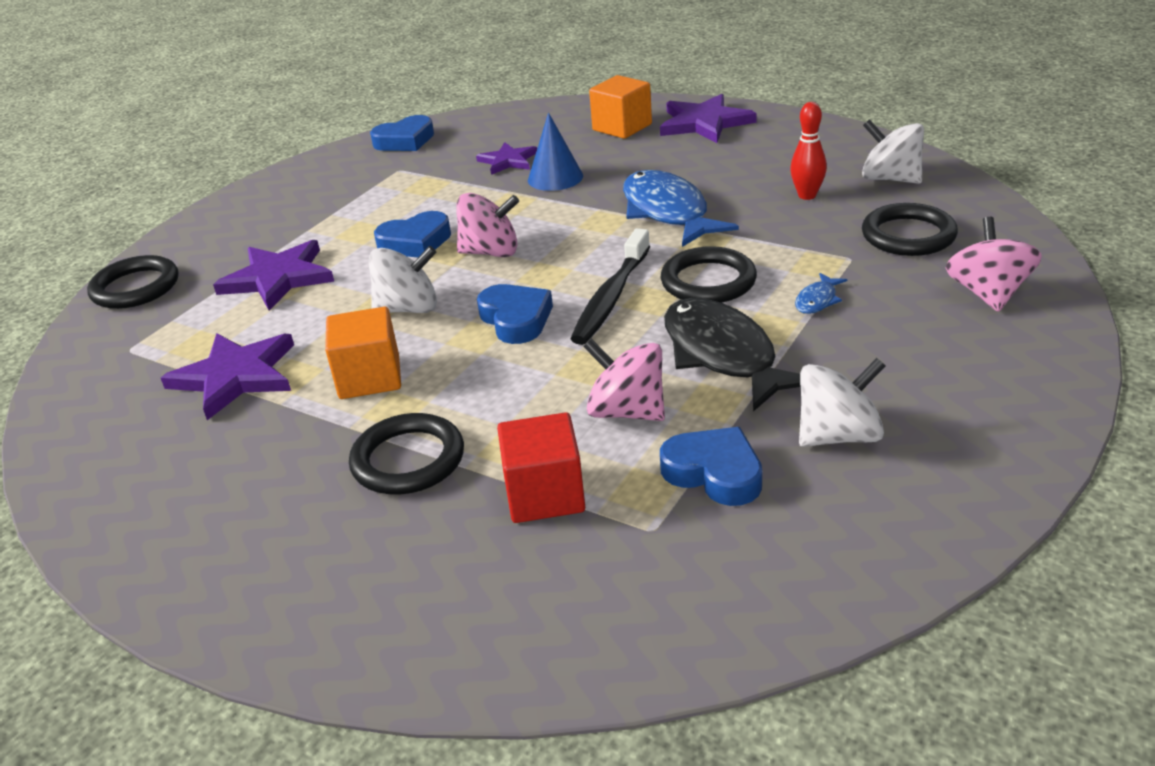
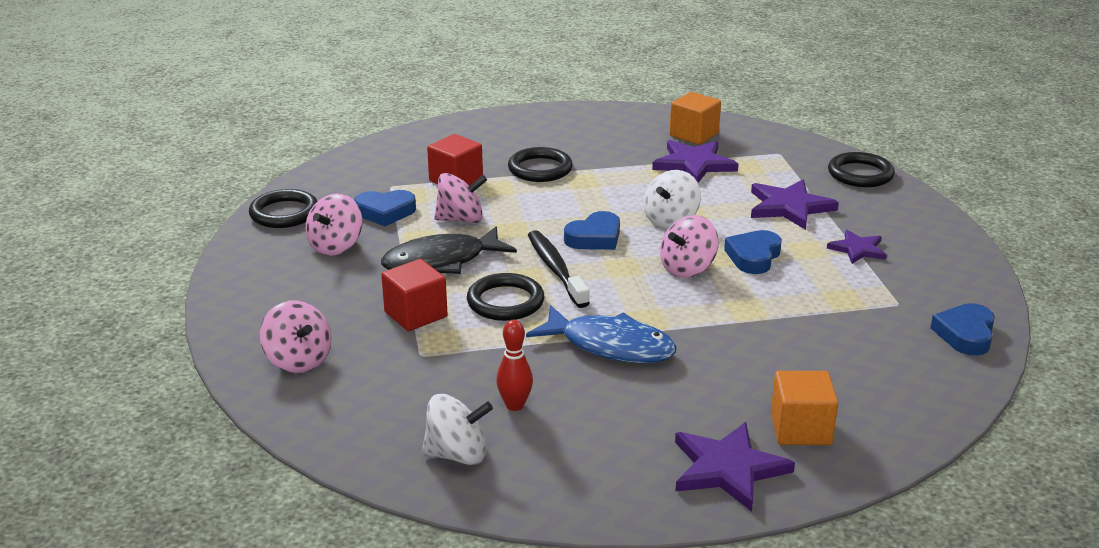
camera: 135 degrees right, 5 degrees down
orange cube [325,307,401,399] -> orange cube moved to [669,92,721,145]
purple star [476,142,537,175] -> purple star moved to [827,230,887,264]
blue heart [477,284,553,344] -> blue heart turned 60 degrees counterclockwise [564,211,620,250]
blue cone [528,113,583,191] -> none
black fish [664,298,801,412] -> black fish turned 135 degrees clockwise [381,226,517,274]
blue fish [795,273,847,314] -> red cube [381,259,448,331]
white spinning top [799,358,886,447] -> pink spinning top [306,193,362,256]
black ring [862,203,958,256] -> black ring moved to [249,189,317,228]

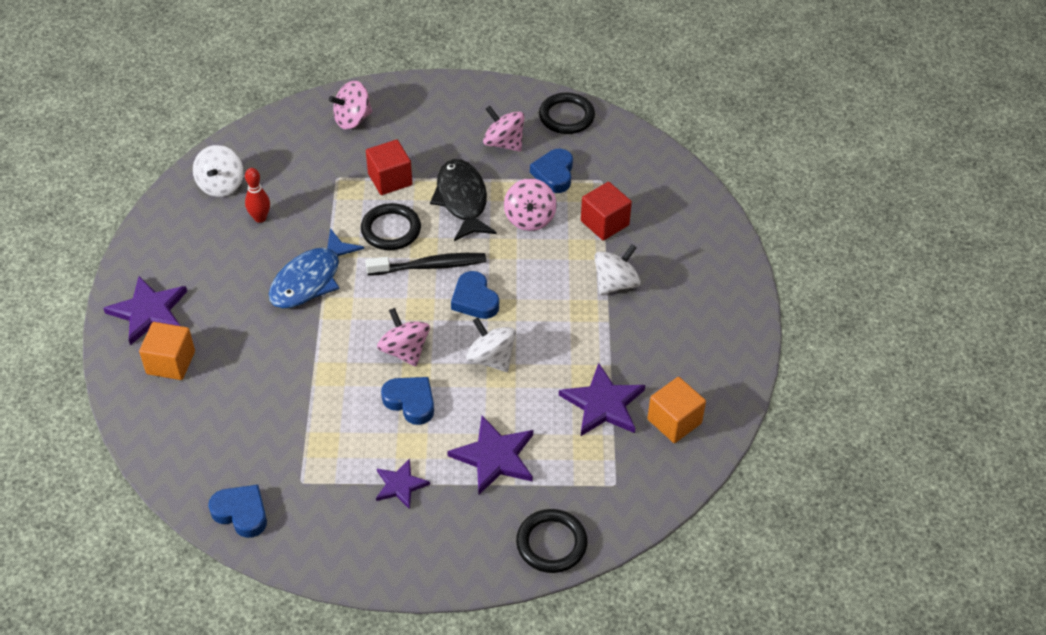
camera: 100 degrees right, 20 degrees up
black ring [508,147,573,182] -> white spinning top [594,244,641,295]

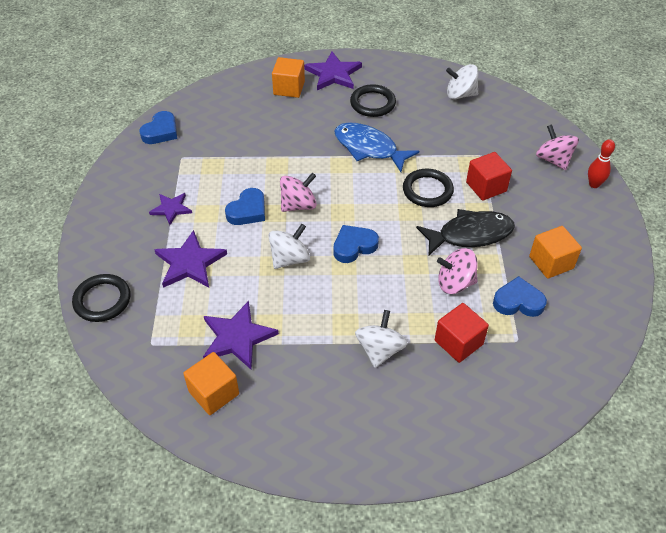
camera: 90 degrees right, 0 degrees up
red bowling pin [245,168,270,223] -> red bowling pin moved to [588,139,615,188]
black toothbrush [365,253,486,276] -> none
pink spinning top [483,106,525,152] -> orange cube [529,226,582,279]
black ring [539,93,595,134] -> black ring moved to [350,84,396,117]
white spinning top [594,244,641,295] -> white spinning top turned 120 degrees counterclockwise [355,310,408,368]

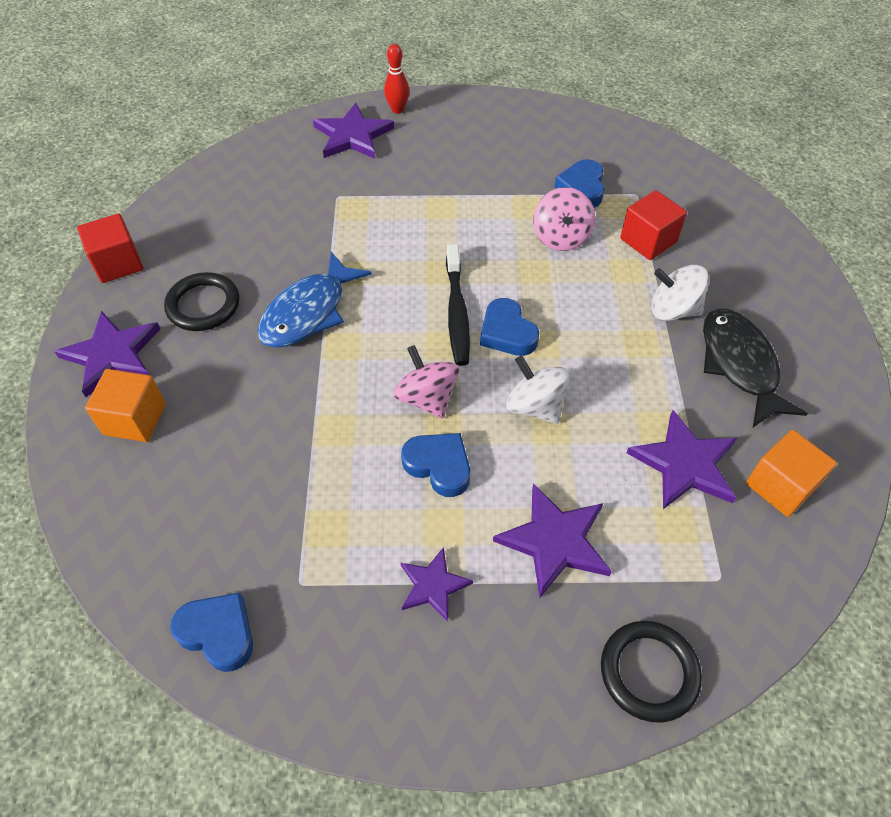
camera: 90 degrees left, 5 degrees up
black ring [403,169,454,207] -> none
black fish [416,209,515,255] -> black fish moved to [703,309,808,427]
white spinning top [446,64,478,99] -> none
red cube [466,152,512,201] -> red cube moved to [77,213,143,283]
orange cube [529,226,582,279] -> none
pink spinning top [536,124,579,170] -> purple star [313,103,394,159]
none -> black toothbrush [446,244,470,366]

